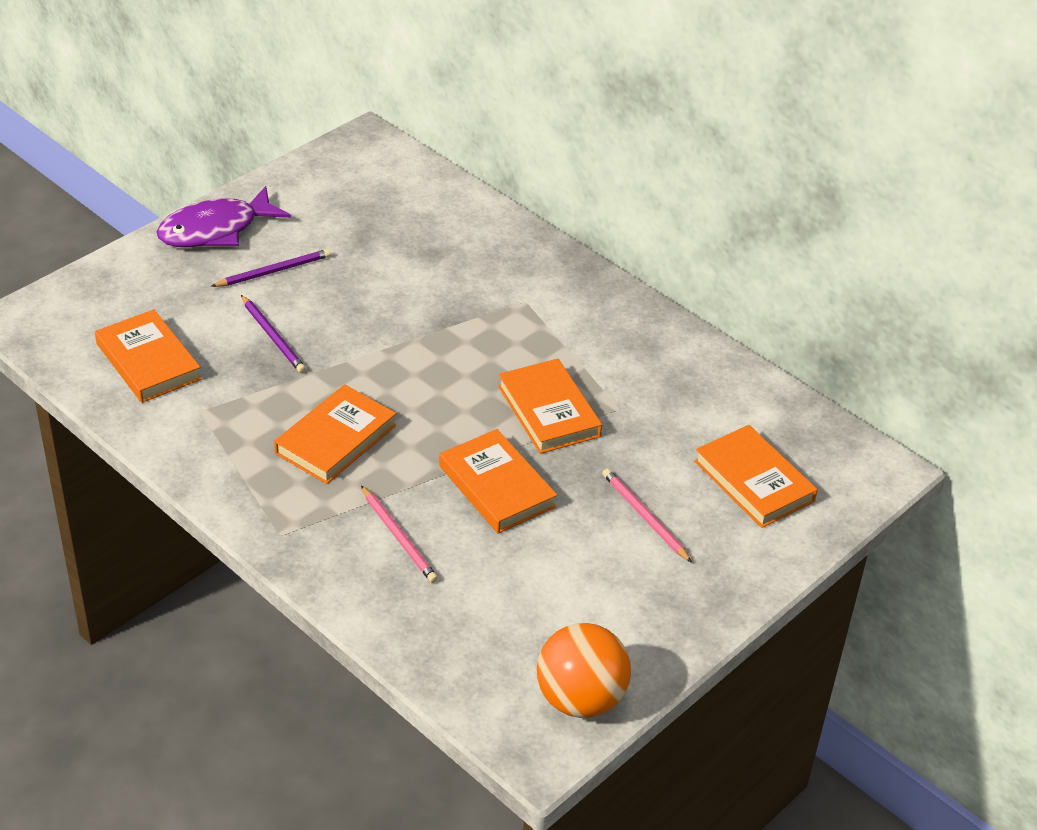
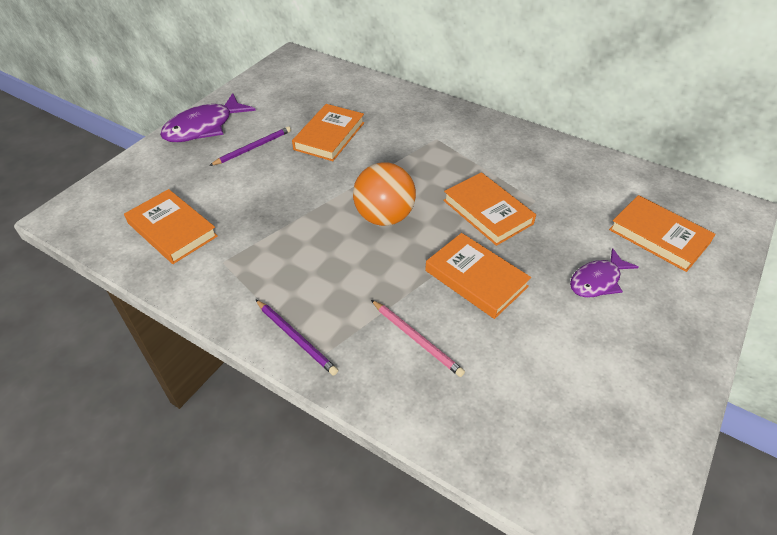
camera: 10 degrees left, 5 degrees up
purple pencil [241,295,306,373] -> purple pencil moved to [255,299,338,376]
orange book [274,384,396,484] -> orange book moved to [292,104,364,161]
orange ball [537,623,631,718] -> orange ball moved to [353,163,416,226]
pink pencil [602,468,692,563] -> purple fish [570,248,639,298]

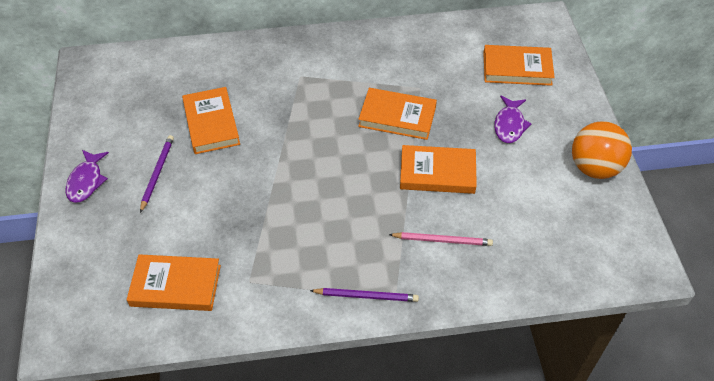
camera: 40 degrees left, 5 degrees up
purple fish [160,93,256,142] -> purple fish [66,150,109,203], size x0.64
orange ball [353,163,416,226] -> orange ball moved to [572,121,632,179]

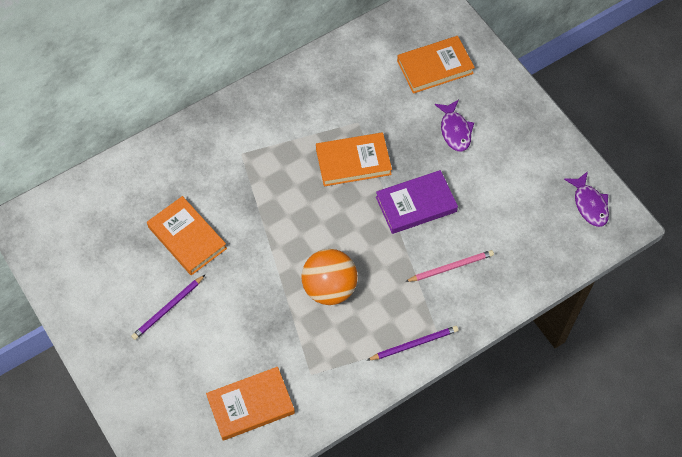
camera: 25 degrees left, 10 degrees up
purple fish [66,150,109,203] -> purple fish moved to [564,171,609,227]
purple pencil [140,135,174,213] -> purple pencil turned 120 degrees counterclockwise [131,275,205,340]
orange book [400,145,477,194] -> purple book [376,170,458,234]
orange ball [572,121,632,179] -> orange ball moved to [301,249,358,305]

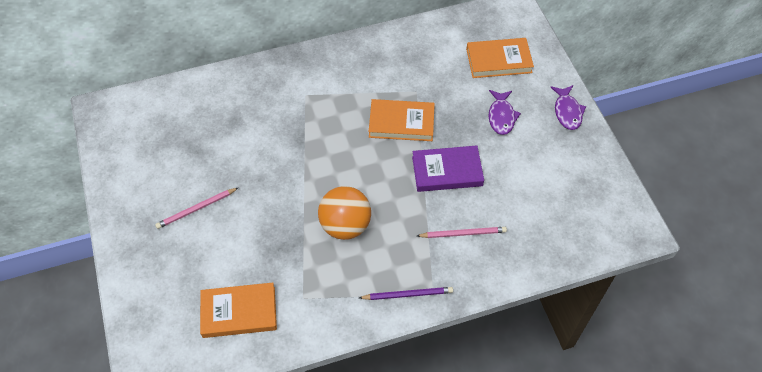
camera: 15 degrees right, 5 degrees down
purple pencil [131,275,205,340] -> pink pencil [155,188,238,229]
orange book [147,196,227,275] -> none
purple fish [564,171,609,227] -> purple fish moved to [550,85,586,130]

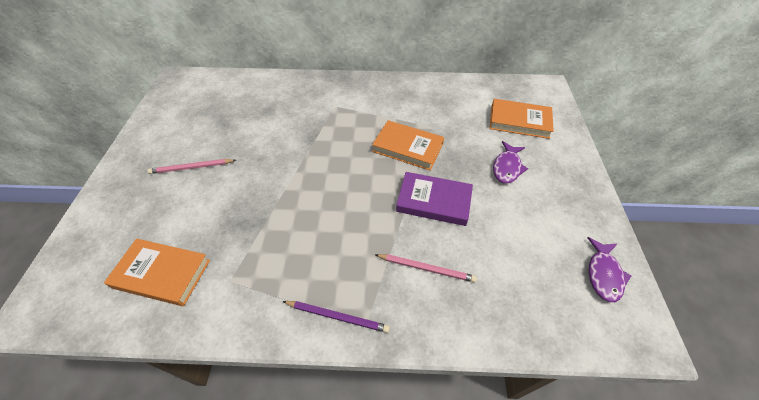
camera: 20 degrees right, 5 degrees down
orange ball [318,186,371,240] -> none
purple fish [550,85,586,130] -> purple fish moved to [587,237,631,302]

